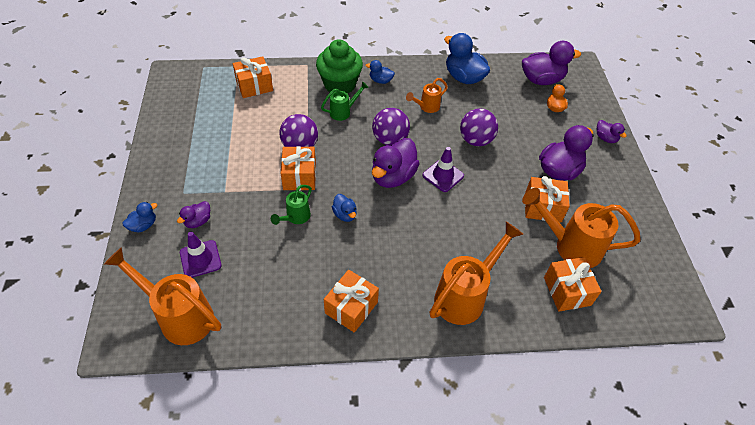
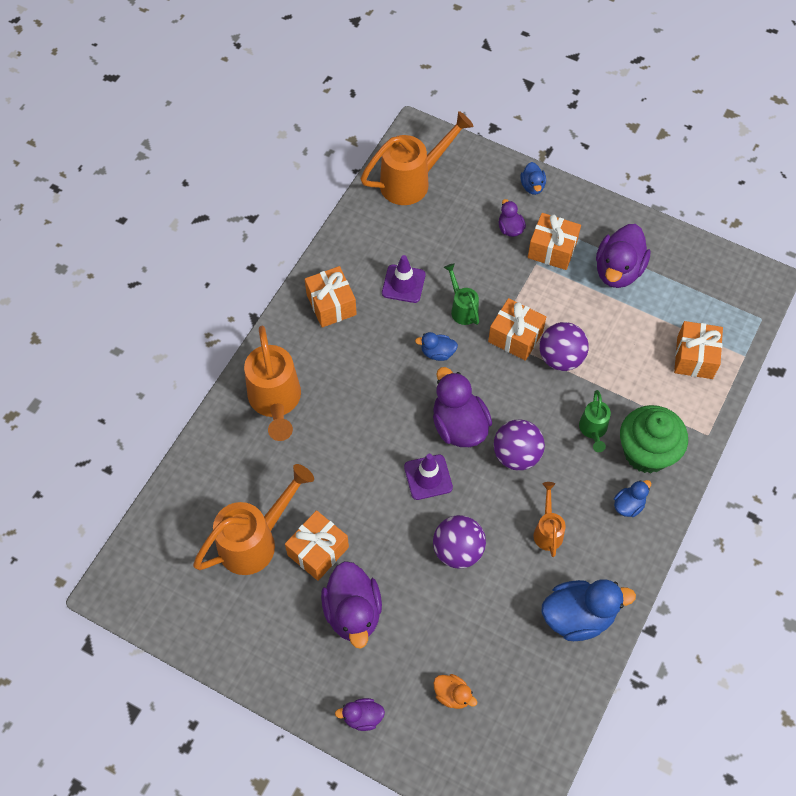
camera: 125 degrees right, 10 degrees up
purple traffic cone [180,232,222,278] -> purple traffic cone moved to [382,255,425,303]
purple duck [522,41,581,85] -> purple duck moved to [596,224,651,288]
orange gift [544,257,601,312] -> orange gift moved to [528,213,581,270]

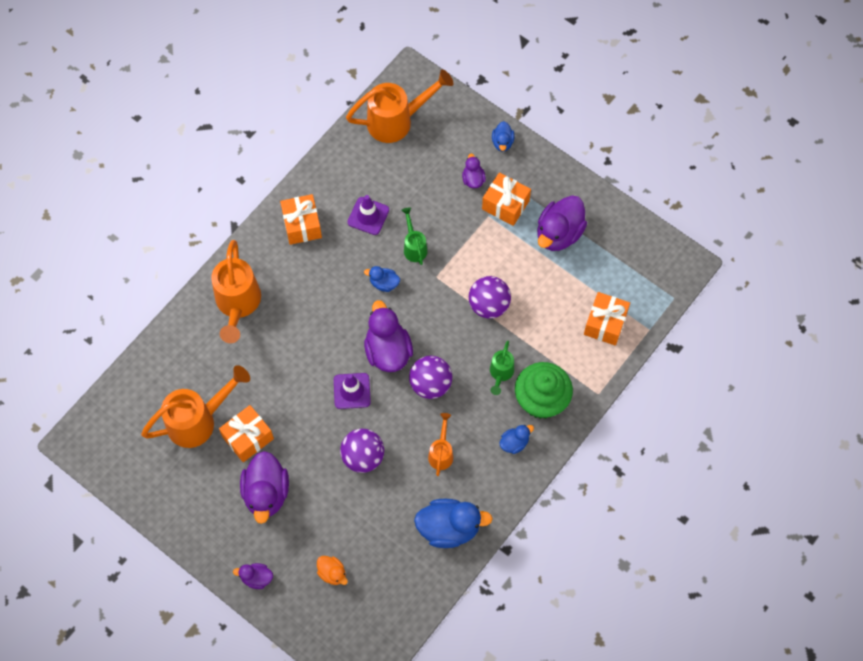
camera: 10 degrees right, 5 degrees up
orange gift [488,298,546,361] -> none

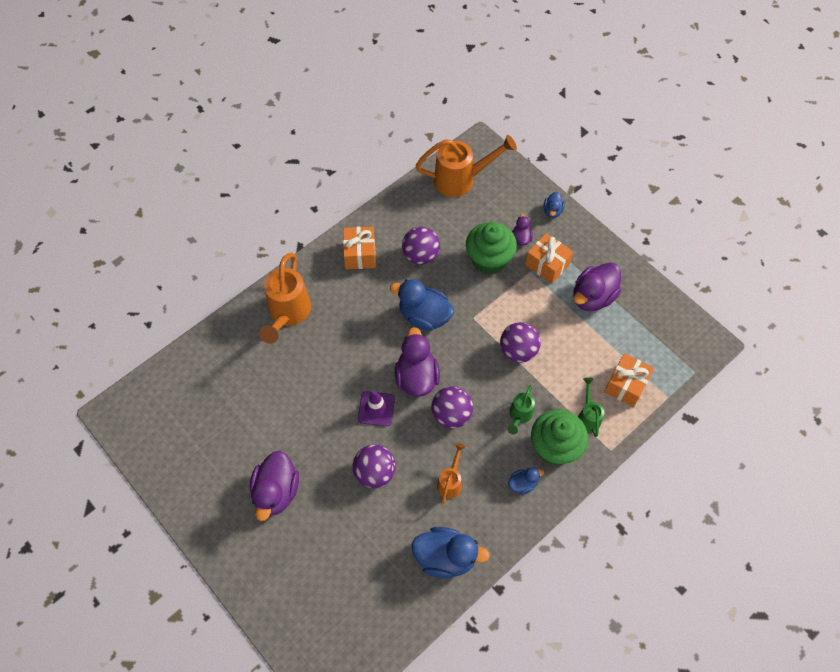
camera: 10 degrees right, 5 degrees down
orange watering can [141,365,250,448] -> none
orange gift [219,405,274,462] -> none
purple duck [233,563,273,589] -> none
orange duck [317,556,348,585] -> none
purple traffic cone [348,195,389,235] -> purple ball [402,226,440,265]
blue duck [364,266,400,292] -> blue duck [390,279,454,331], size x1.95
green watering can [401,208,428,265] -> green watering can moved to [578,377,604,437]
none -> green cupcake [466,222,517,275]

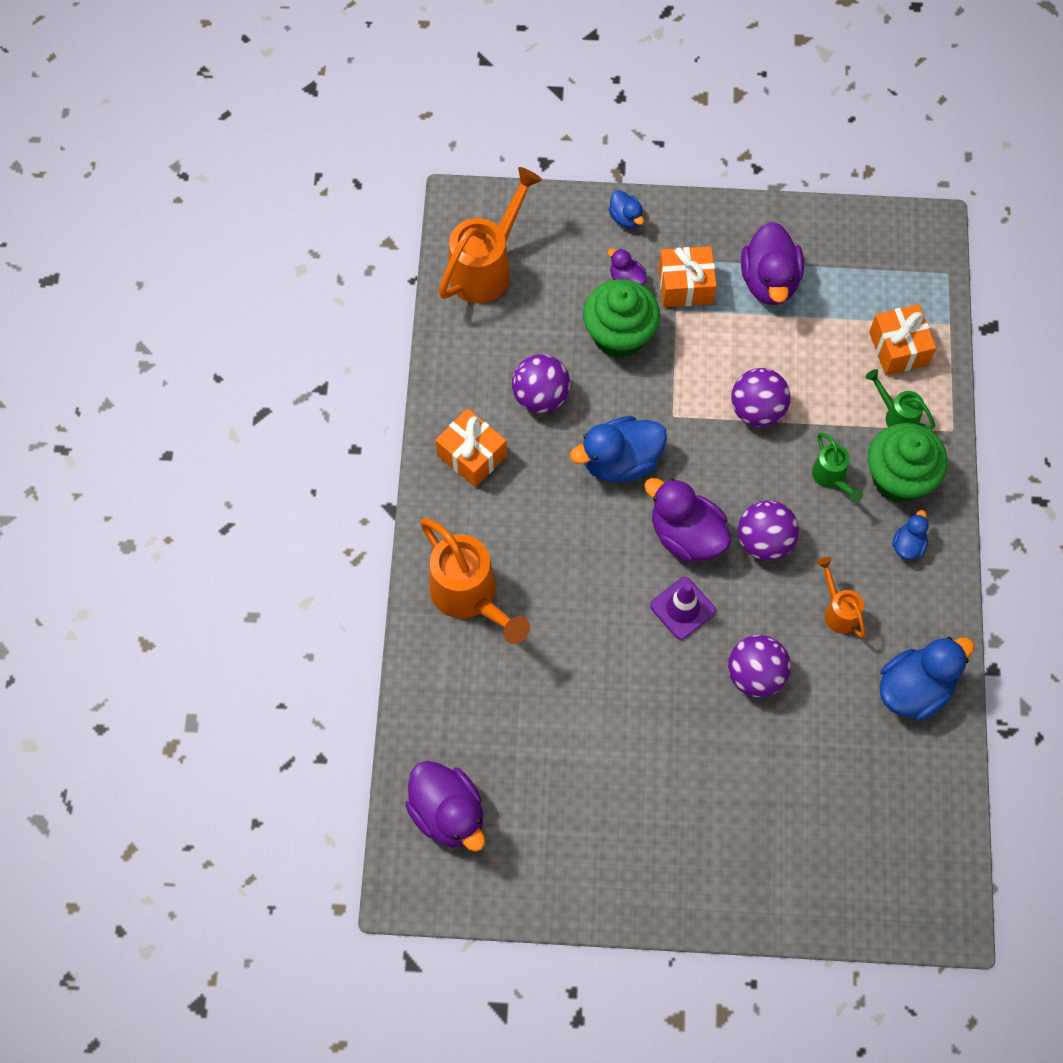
camera: 45 degrees left, 5 degrees up
purple duck [250,451,299,521] -> purple duck moved to [405,761,485,852]

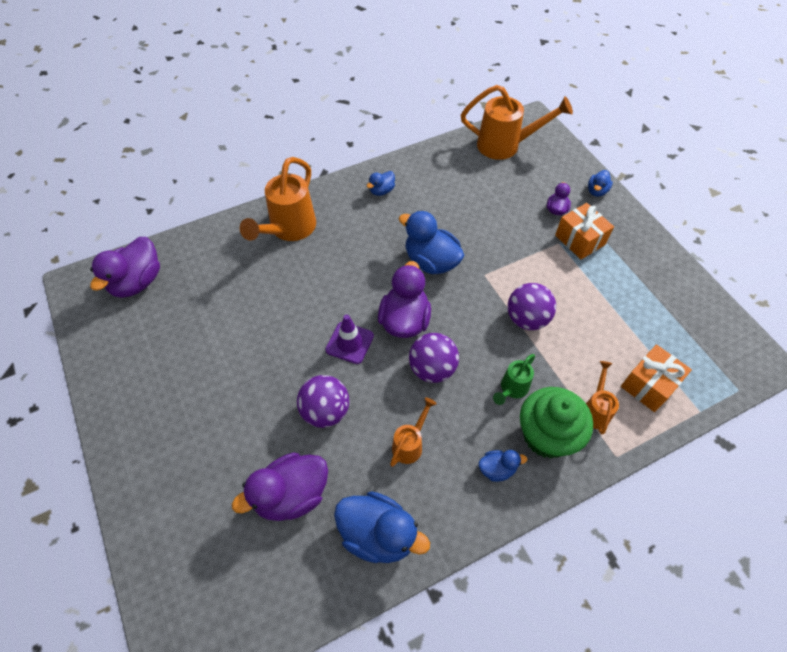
camera: 60 degrees right, 10 degrees down
orange gift [435,408,507,487] -> blue duck [367,171,395,196]
purple ball [512,354,570,413] -> none
green cupcake [583,279,660,358] -> none
purple duck [741,222,804,305] -> purple duck moved to [232,452,328,521]
green watering can [865,369,935,430] -> orange watering can [586,361,619,434]

